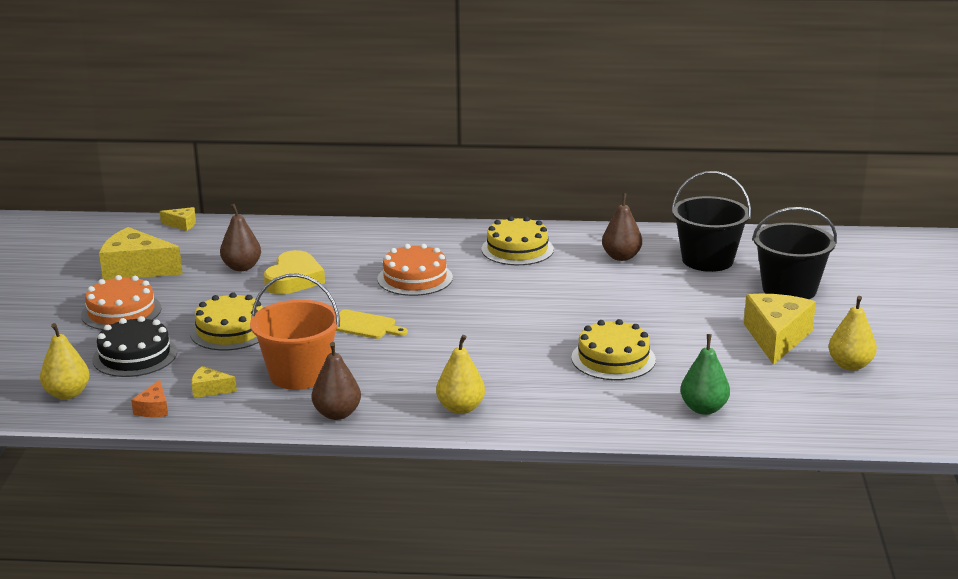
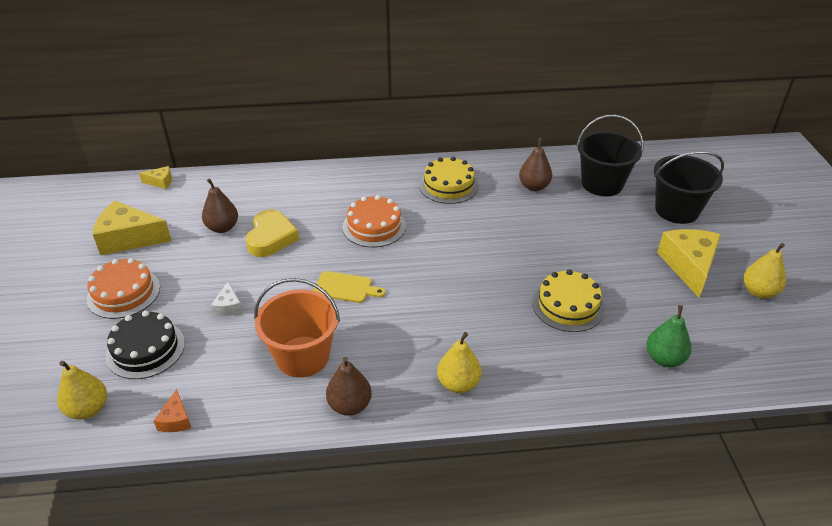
camera: 10 degrees left, 15 degrees up
yellow cake [190,292,263,350] -> white cheese [211,282,243,316]
yellow cheese [191,366,237,398] -> none

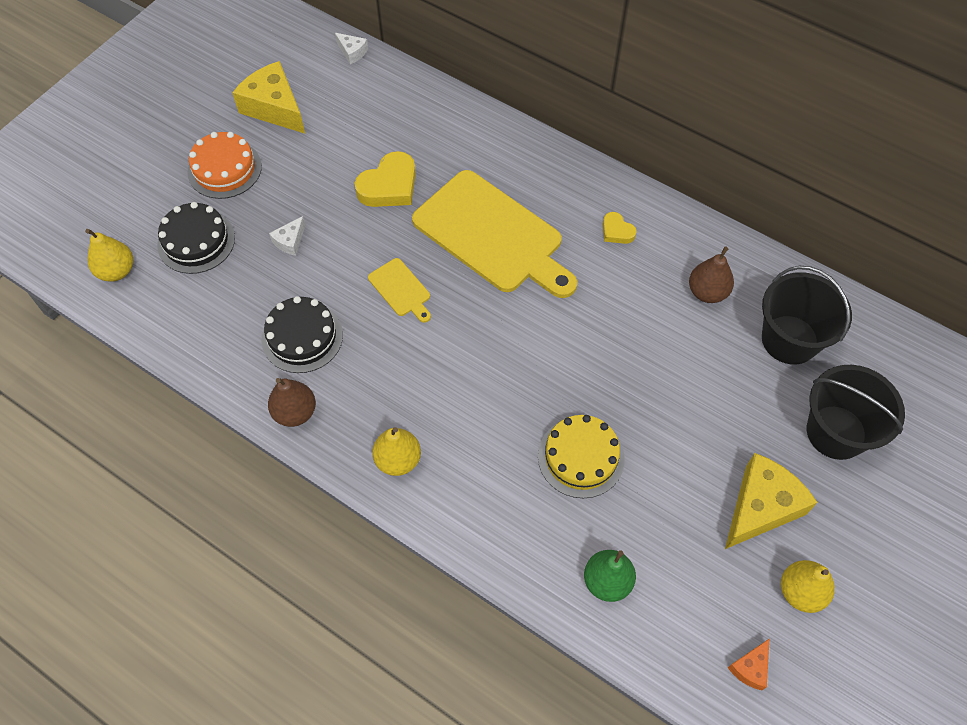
camera: 40 degrees right, 20 degrees up
yellow cheese [139,166,172,189] -> white cheese [335,33,368,64]
orange cheese [154,389,191,432] -> orange cheese moved to [728,639,769,690]
brown pear [202,179,238,233] -> none
orange bucket [254,278,340,378] -> black cake [261,296,343,373]
orange cake [343,195,406,247] -> yellow cutting board [412,170,577,298]
yellow cake [419,157,479,204] -> yellow heart [603,212,637,244]

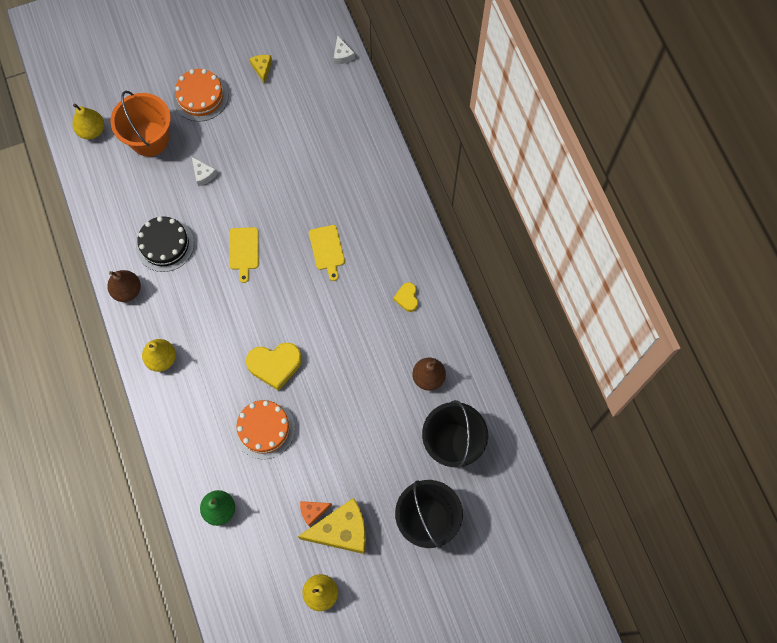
camera: 35 degrees right, 10 degrees up
black cake [157,202,235,274] -> orange bucket [110,91,171,157]
yellow cheese [232,61,305,133] -> yellow cheese [250,55,272,84], size x0.48
white cheese [269,216,305,256] -> white cheese turned 105 degrees counterclockwise [192,157,217,186]
yellow heart [354,151,416,207] -> yellow heart moved to [246,343,302,391]
yellow cutting board [412,170,577,298] -> yellow cutting board [309,225,345,281], size x0.43
yellow cake [538,415,625,498] -> orange cake [234,399,295,459]
orange cheese [728,639,769,690] -> orange cheese moved to [300,501,332,527]

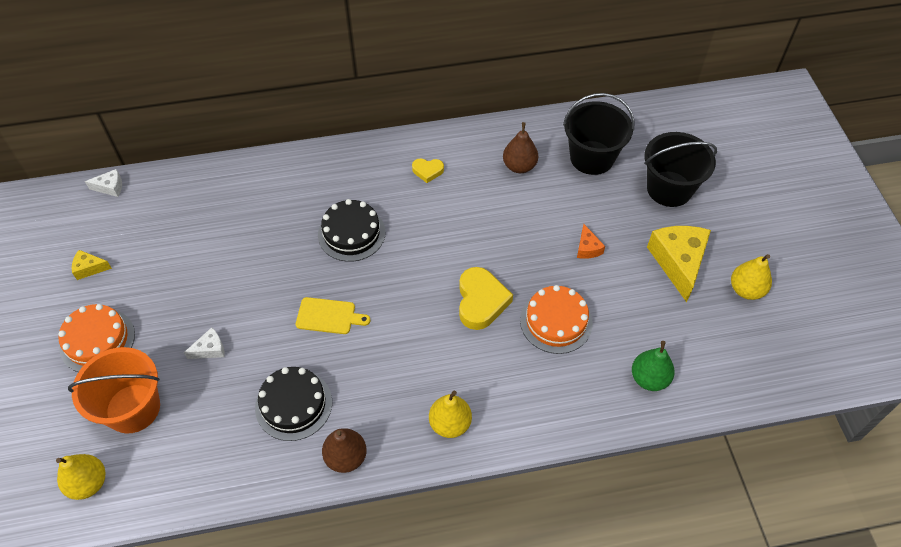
camera: 80 degrees left, 15 degrees down
orange cheese [300,501,332,527] -> orange cheese moved to [577,224,605,259]
yellow cutting board [309,225,345,281] -> black cake [318,199,386,262]

